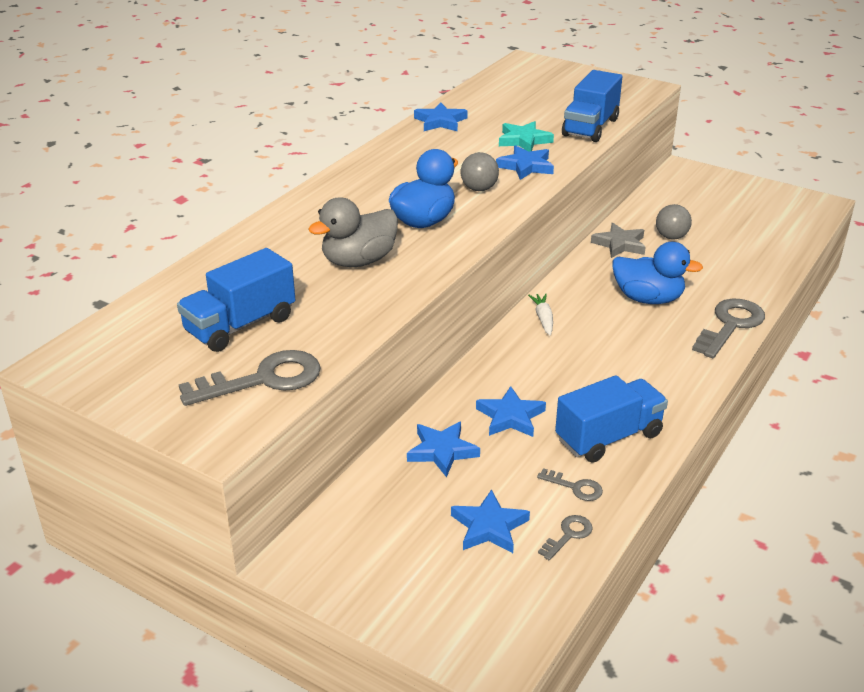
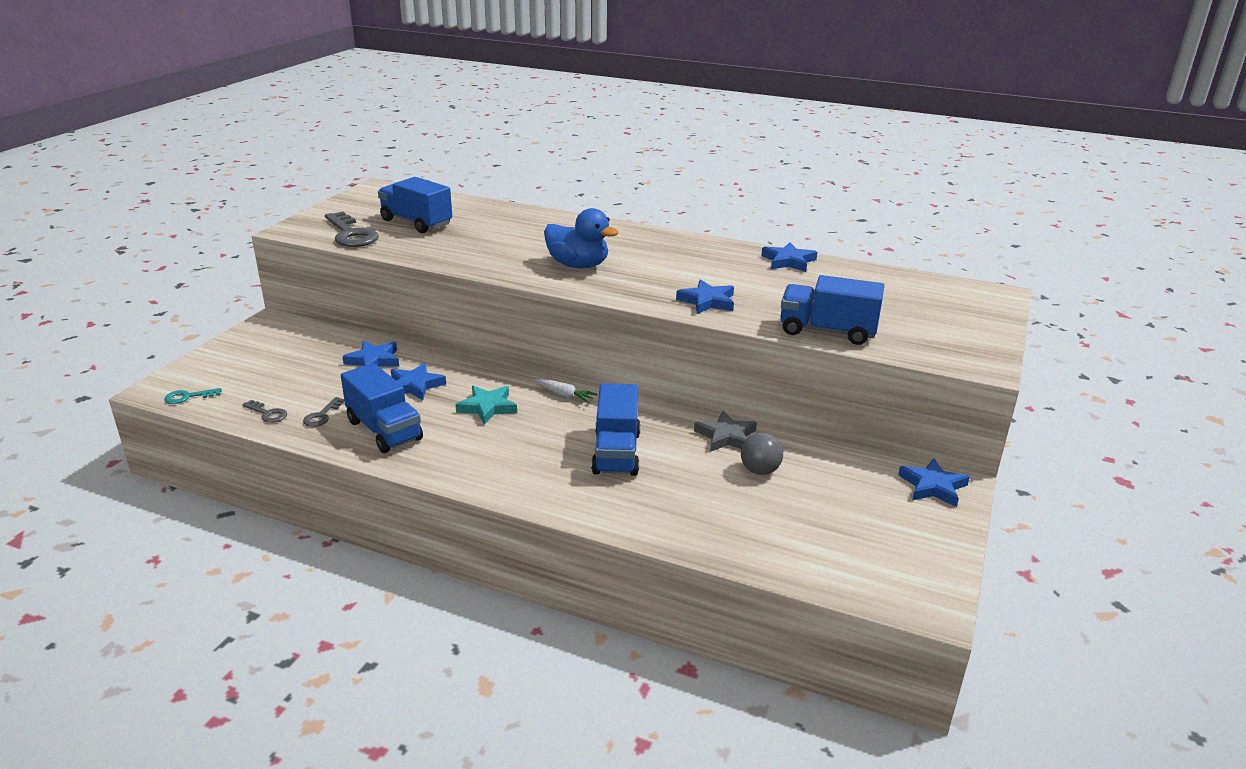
camera: 80 degrees right, 5 degrees down
grey duck [309,197,398,267] -> none
blue star [451,489,530,553] -> blue star moved to [898,458,970,507]
grey ball [461,152,499,191] -> none
turquoise star [499,121,554,152] -> turquoise star moved to [455,386,517,425]
white carrot [528,294,553,335] -> white carrot turned 45 degrees clockwise [535,378,598,403]
blue duck [612,242,703,304] -> blue truck [591,383,641,476]
grey key [692,299,765,358] -> none
none -> turquoise key [164,388,222,404]

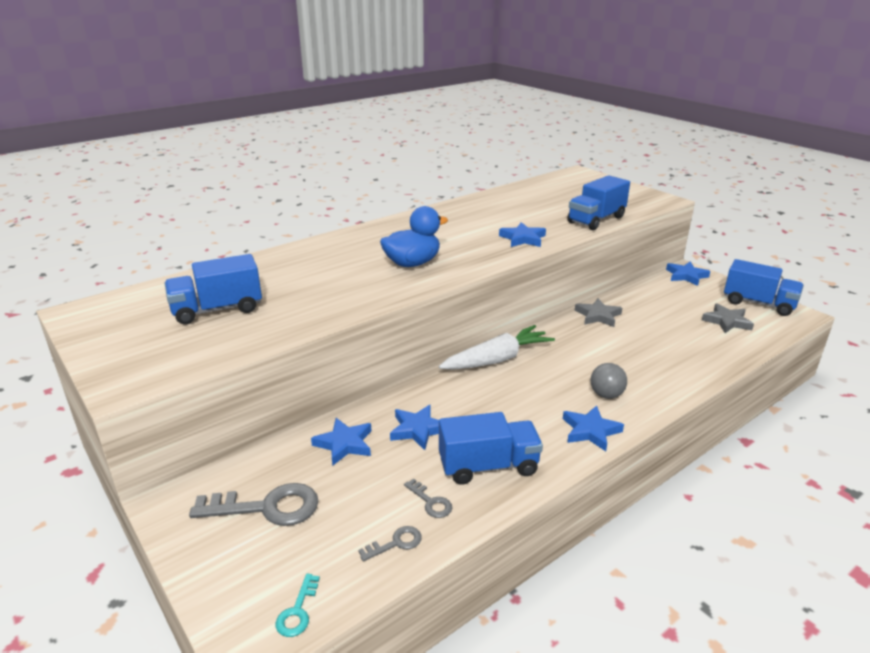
camera: 60 degrees left, 0 degrees up
grey key [325,212,379,247] -> grey key moved to [189,483,319,526]
turquoise star [455,386,517,425] -> none
white carrot [535,378,598,403] -> white carrot [439,325,555,370], size x2.09
blue truck [591,383,641,476] -> blue truck moved to [724,259,804,316]
grey ball [741,432,783,475] -> grey ball moved to [591,363,627,399]
blue star [761,242,817,272] -> blue star moved to [563,406,624,451]
none -> grey star [702,303,754,333]

